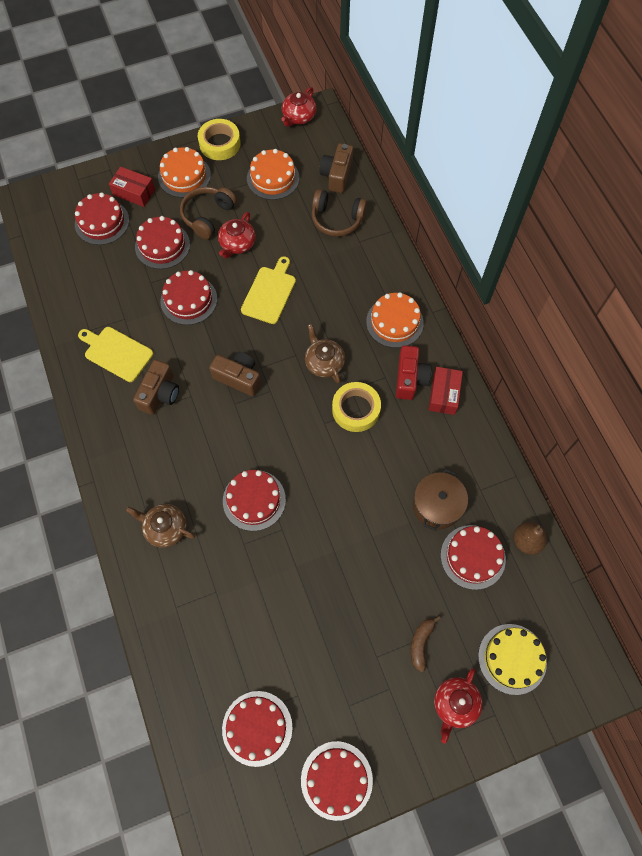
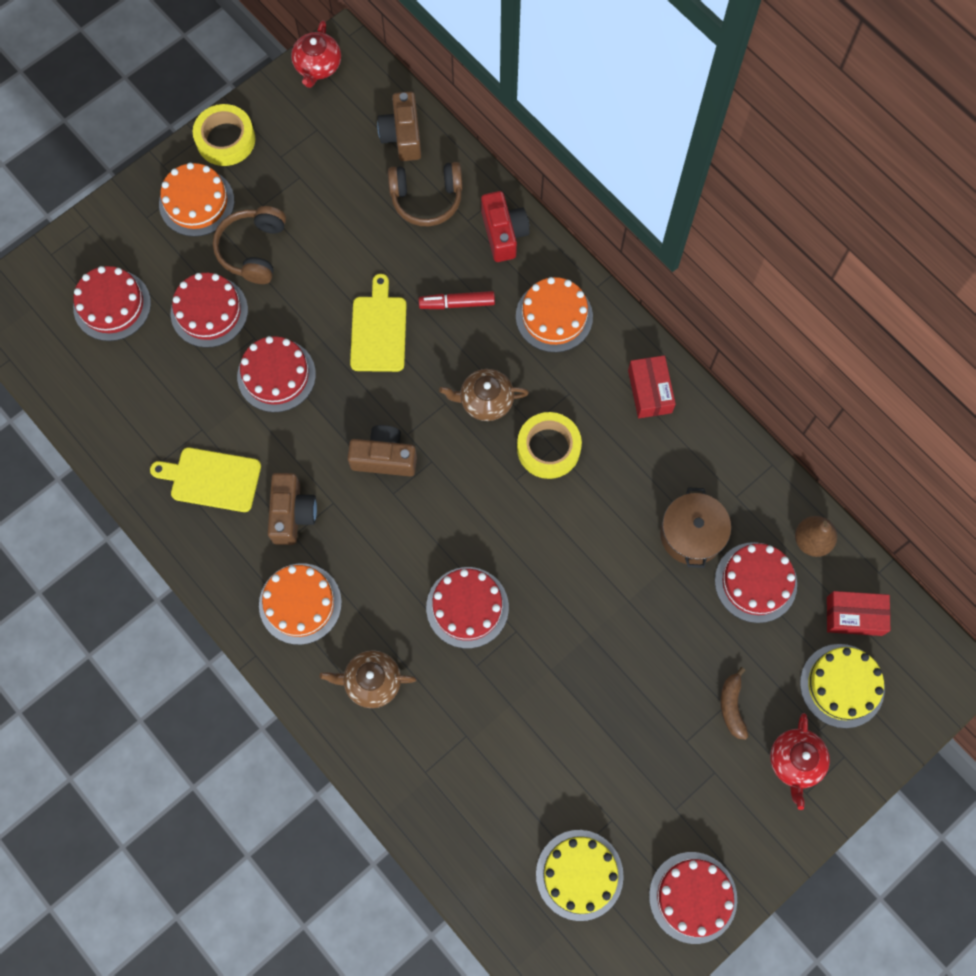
camera: 20 degrees left, 5 degrees up
red box [109,167,155,207] -> red box moved to [827,591,890,636]
red teapot [218,212,256,258] -> none
red cake [222,691,293,767] -> yellow cake [536,830,624,921]
orange cake [247,149,299,200] -> orange cake moved to [259,563,342,645]
brown teapot [305,324,345,383] -> brown teapot turned 45 degrees counterclockwise [439,369,529,421]
red camera [396,345,432,400] -> red camera moved to [481,191,530,262]
none -> red marker [419,291,495,309]

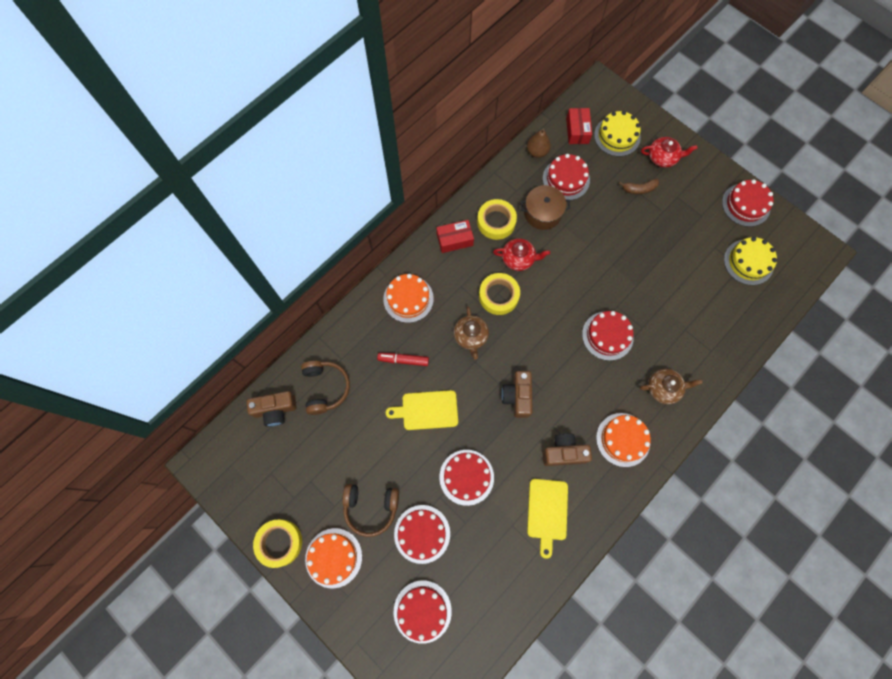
camera: 95 degrees left, 0 degrees up
red teapot [291,20,341,88] -> red teapot moved to [493,238,550,271]
brown teapot [320,650,416,708] -> brown teapot turned 90 degrees counterclockwise [640,369,703,404]
red marker [419,291,495,309] -> red marker turned 105 degrees clockwise [377,353,429,366]
red camera [481,191,530,262] -> none
none -> yellow tape [477,199,517,240]

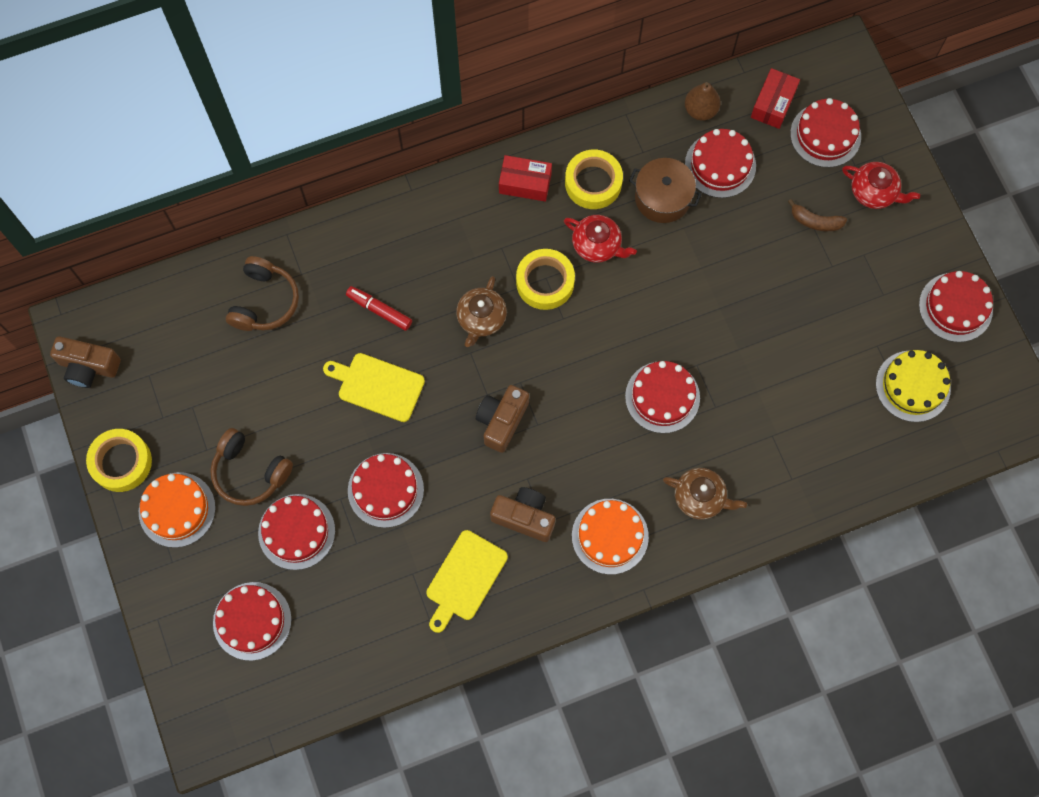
camera: 25 degrees right, 0 degrees up
brown camera [247,391,296,427] -> brown camera moved to [50,336,121,388]
orange cake [383,274,434,323] -> none
yellow cake [594,111,641,156] -> red cake [790,98,861,168]

